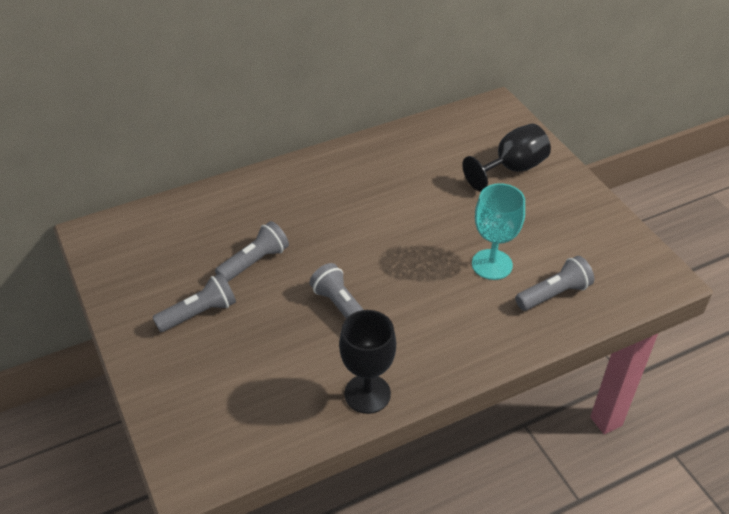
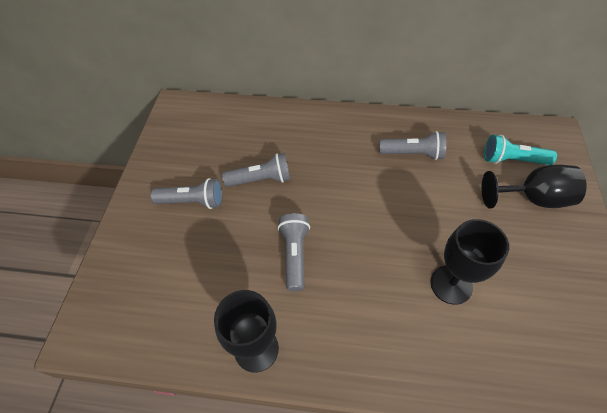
camera: 35 degrees right, 10 degrees up
turquoise goblet [472,183,525,280] -> black goblet [430,219,509,305]
grey flashlight [515,256,594,311] -> grey flashlight moved to [379,131,446,160]
none -> turquoise flashlight [484,135,557,165]

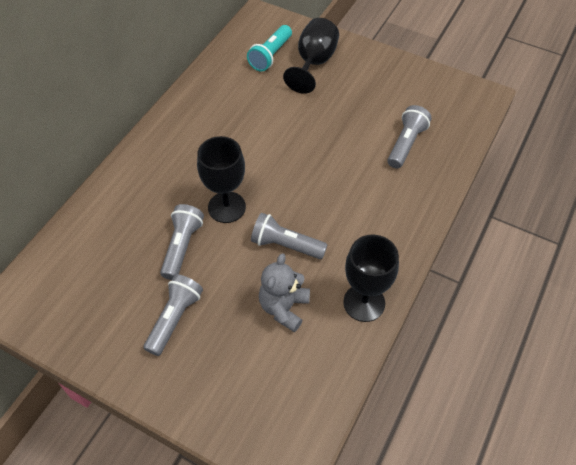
camera: 70 degrees left, 0 degrees up
grey flashlight [379,131,446,160] -> grey flashlight moved to [387,105,432,168]
black goblet [430,219,509,305] -> black goblet moved to [197,136,246,223]
none -> grey teddy bear [259,253,310,332]

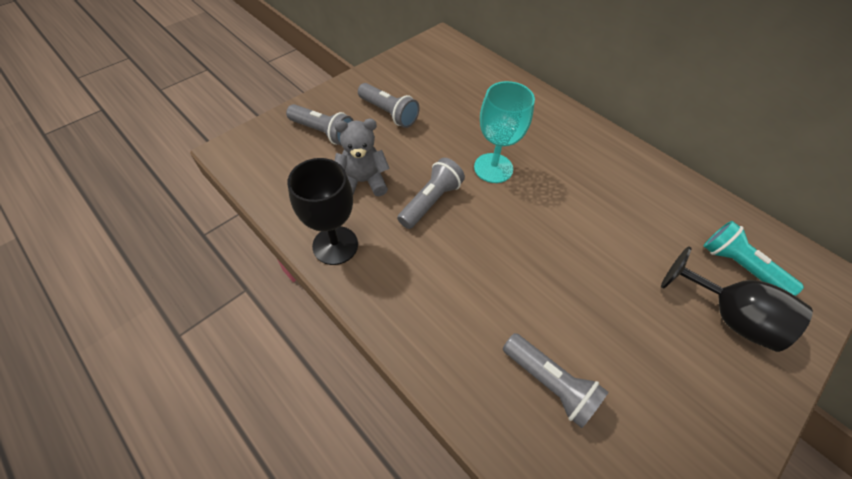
camera: 105 degrees right, 0 degrees up
grey flashlight [160,204,204,280] -> grey flashlight moved to [286,104,354,146]
black goblet [197,136,246,223] -> turquoise goblet [474,81,535,183]
grey teddy bear [259,253,310,332] -> grey teddy bear turned 45 degrees counterclockwise [334,119,390,196]

